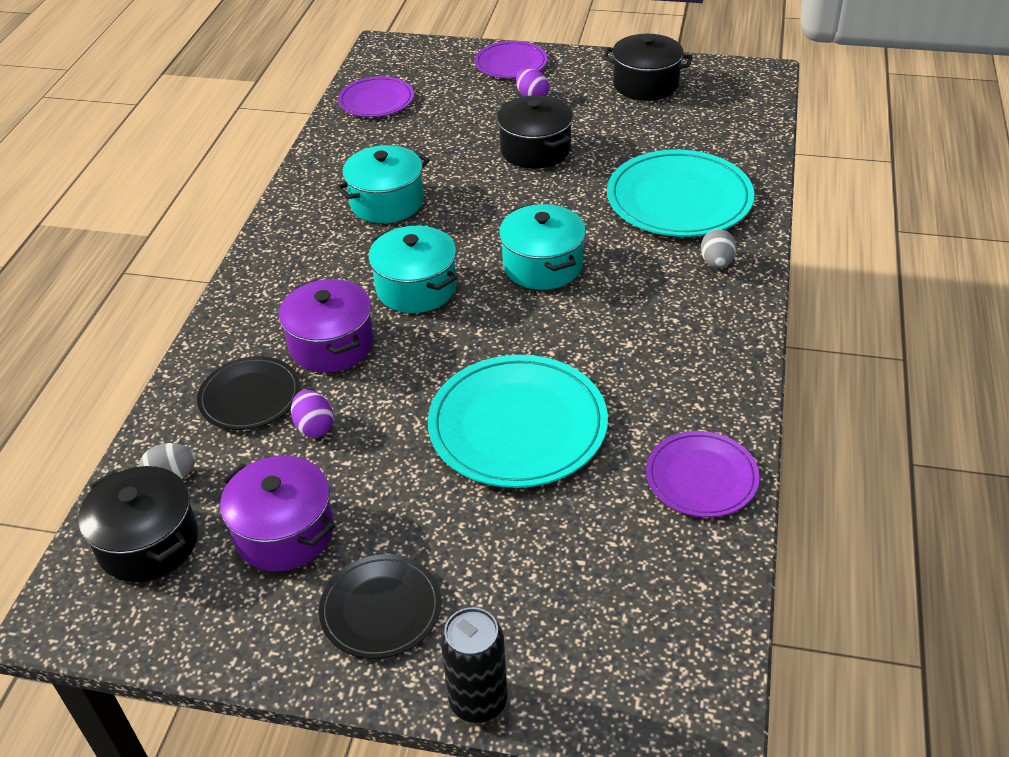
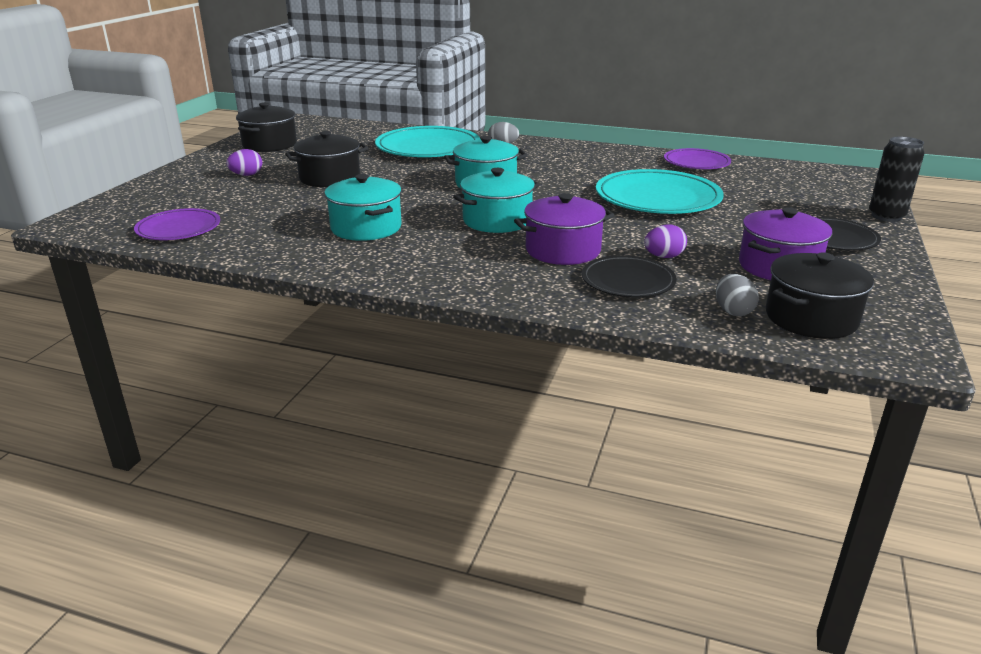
camera: 85 degrees left, 15 degrees down
purple plate [475,41,548,78] -> none

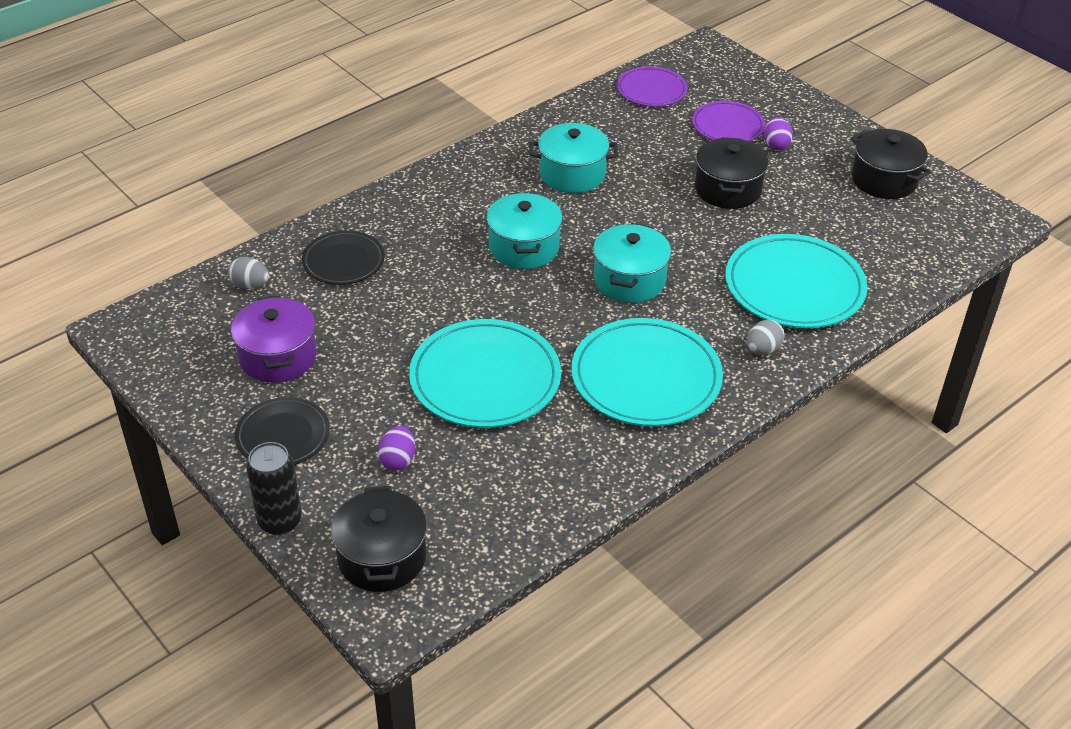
camera: 120 degrees right, 15 degrees up
purple pot [514,193,615,265] -> none
purple egg [644,224,687,258] -> purple egg moved to [378,426,415,471]
purple plate [664,148,731,169] -> purple plate moved to [692,101,765,141]
black pot [766,253,874,339] -> black pot moved to [331,486,427,592]
none -> turquoise plate [571,318,723,426]

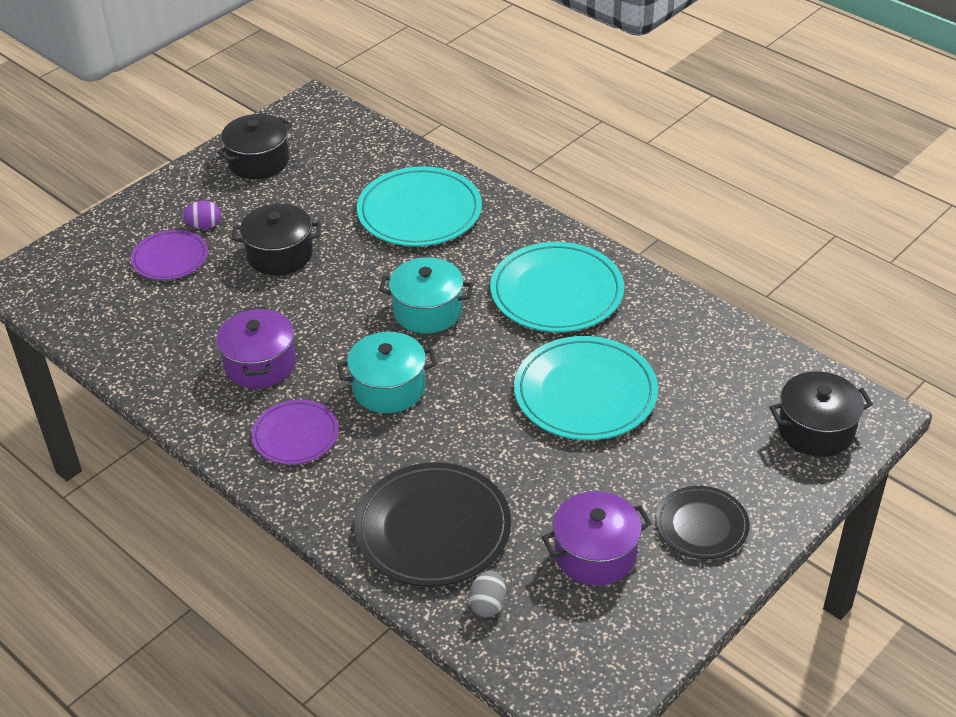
camera: 95 degrees left, 0 degrees up
black can [246,442,302,535] -> none
black plate [302,231,385,285] -> black plate [354,462,511,587], size x1.69
purple egg [378,426,415,471] -> none
turquoise pot [530,123,618,193] -> purple pot [216,307,296,389]
purple plate [617,66,688,107] -> purple plate moved to [252,400,339,465]
grey egg [747,320,784,355] -> none

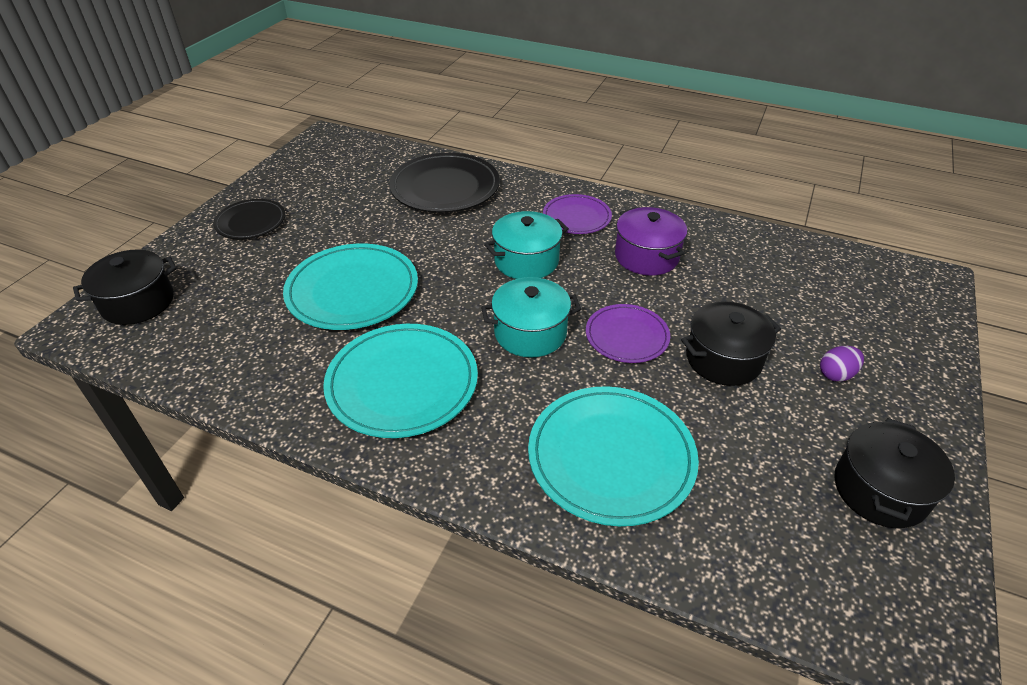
camera: 160 degrees right, 0 degrees up
purple plate [131,230,208,280] -> purple plate moved to [586,304,670,363]
grey egg [469,570,506,617] -> none
purple pot [542,491,652,586] -> none

